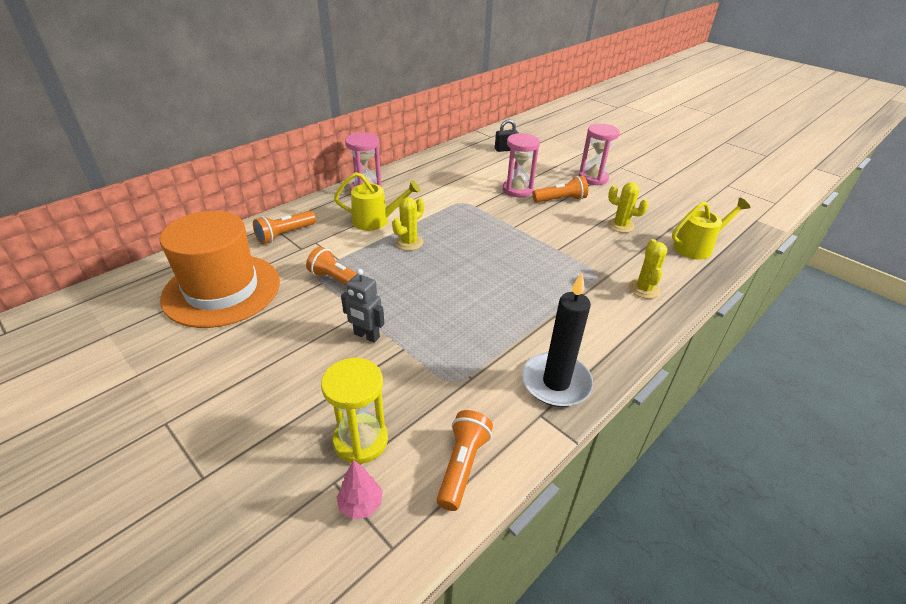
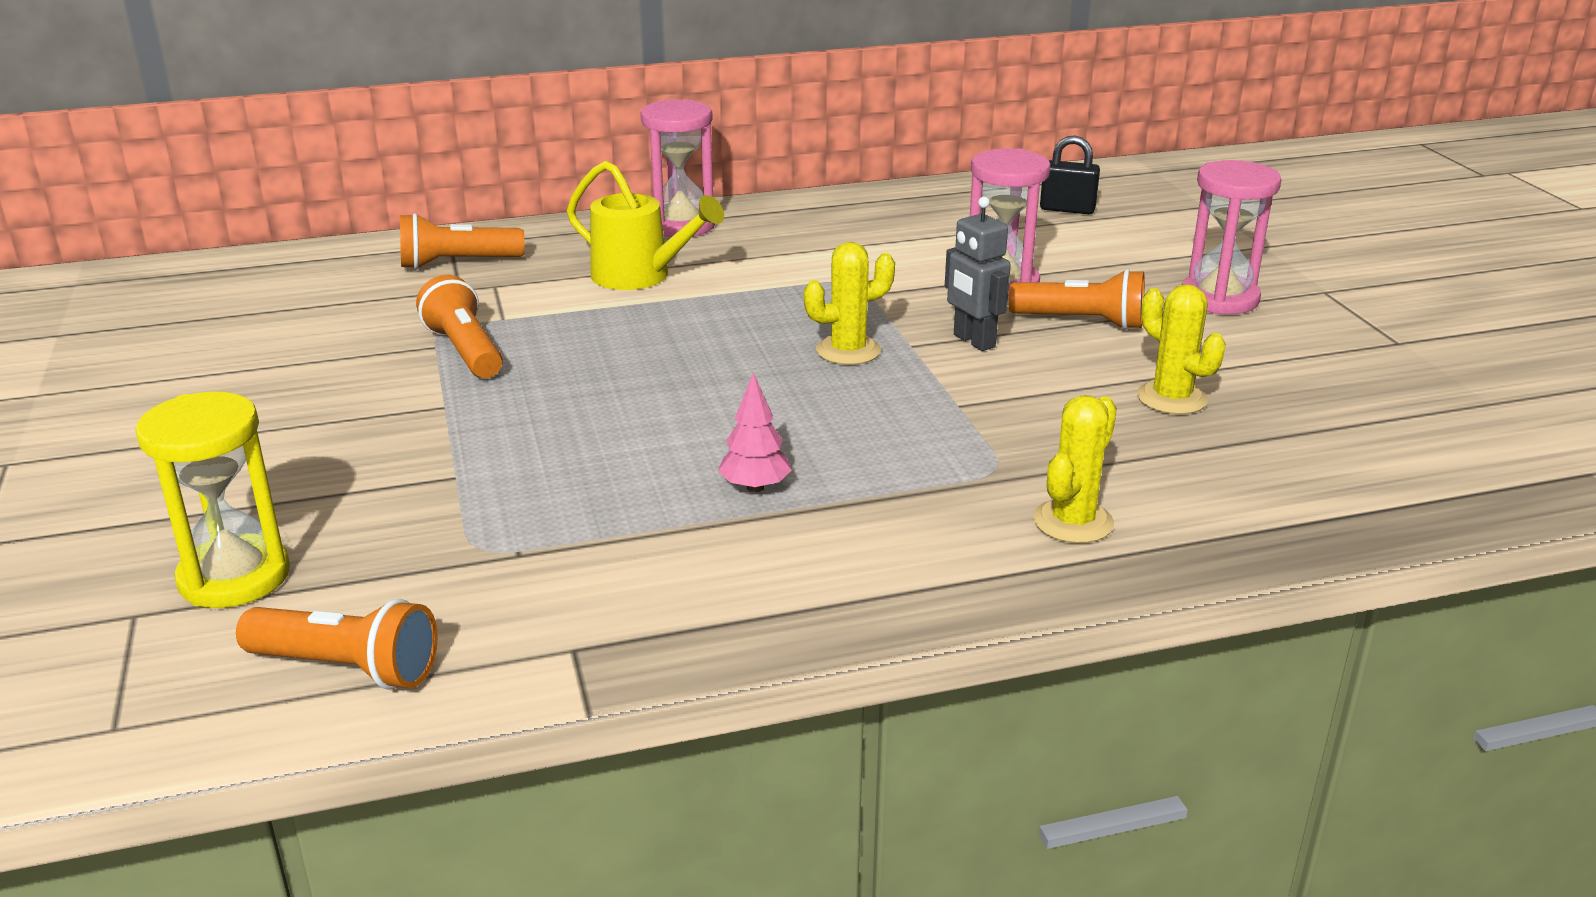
camera: 30 degrees right, 10 degrees down
orange hat [160,211,280,328] -> none
pink tree [337,460,383,519] -> pink tree moved to [718,373,792,492]
grey robot [341,269,384,343] -> grey robot moved to [945,197,1011,351]
yellow cactus [392,197,424,251] -> yellow cactus moved to [804,242,895,365]
orange flashlight [437,410,493,511] -> orange flashlight turned 60 degrees clockwise [236,599,438,690]
black candle [522,273,593,407] -> none
yellow watering can [672,198,751,260] -> none

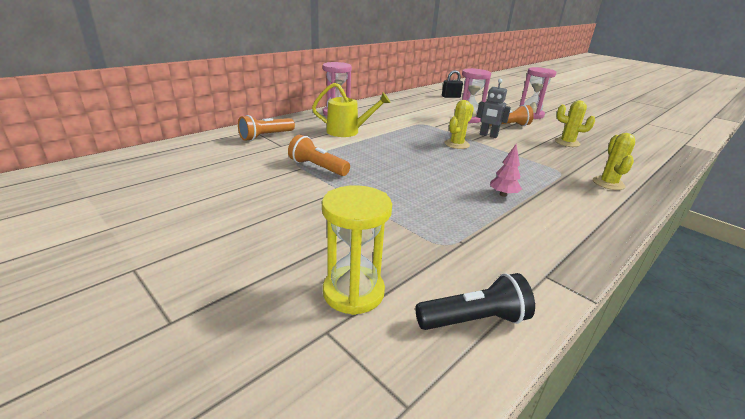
camera: 30 degrees left, 0 degrees up
orange flashlight [236,599,438,690] -> black flashlight [415,273,535,330]

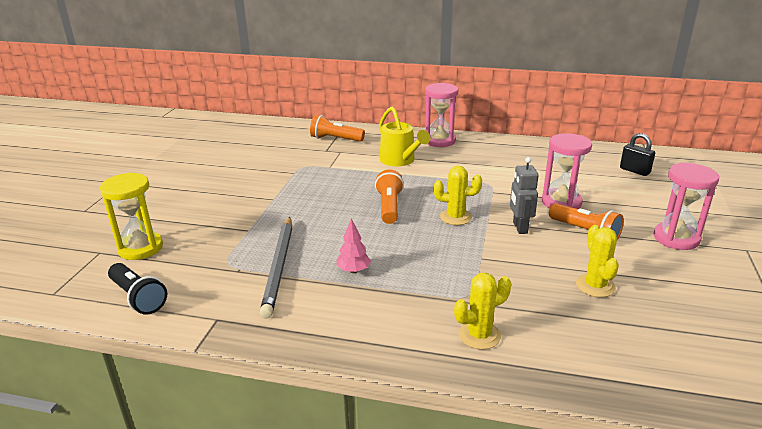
camera: 60 degrees right, 0 degrees up
orange flashlight [288,135,350,176] -> orange flashlight moved to [375,169,404,224]
none -> grey pencil [260,217,292,319]

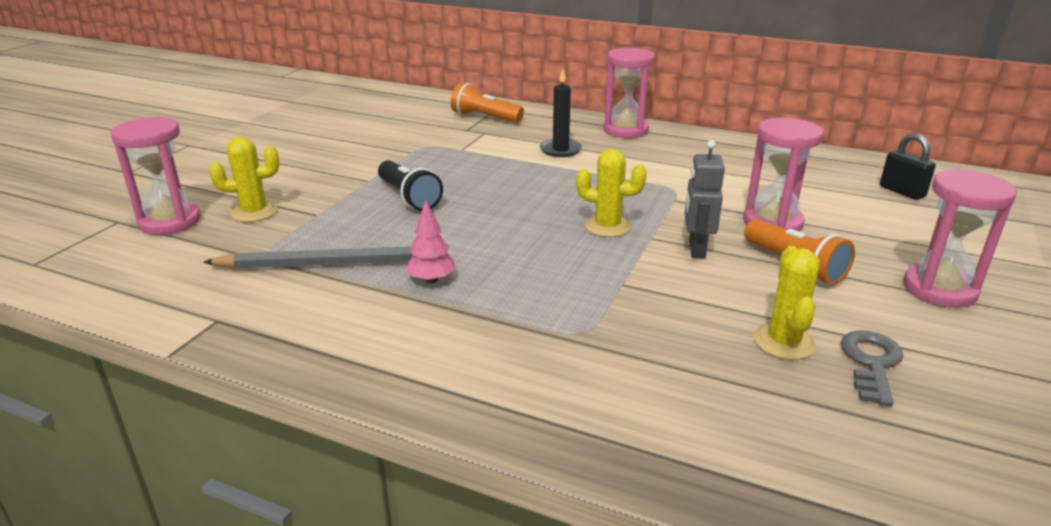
camera: 10 degrees right, 0 degrees up
yellow hourglass [100,172,163,260] -> pink hourglass [110,116,201,235]
black flashlight [108,263,167,315] -> black flashlight moved to [378,160,443,211]
grey pencil [260,217,292,319] -> grey pencil turned 105 degrees counterclockwise [203,247,448,269]
orange flashlight [375,169,404,224] -> none
yellow watering can [379,106,431,166] -> black candle [540,68,582,157]
yellow cactus [454,273,511,350] -> yellow cactus moved to [209,137,279,222]
none -> grey key [841,330,903,406]

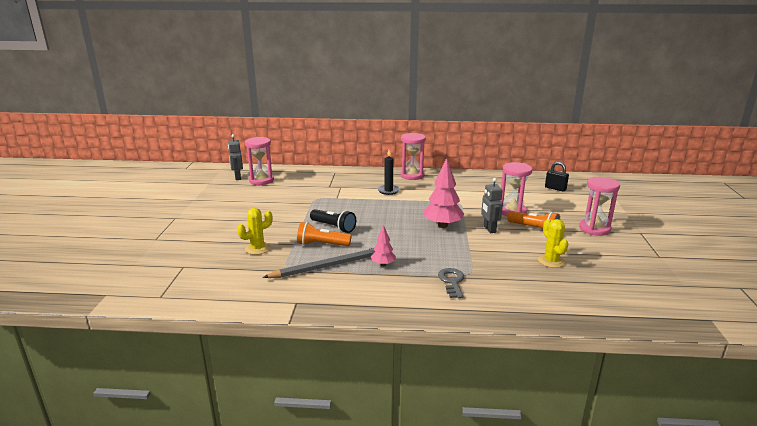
camera: 20 degrees left, 5 degrees down
pink hourglass [110,116,201,235] -> pink hourglass moved to [245,137,274,185]
orange flashlight [451,82,524,123] -> orange flashlight moved to [297,222,351,246]
yellow cactus [576,149,647,237] -> pink tree [423,158,464,228]
grey key [841,330,903,406] -> grey key moved to [438,268,464,298]
none -> grey robot [228,134,243,180]

